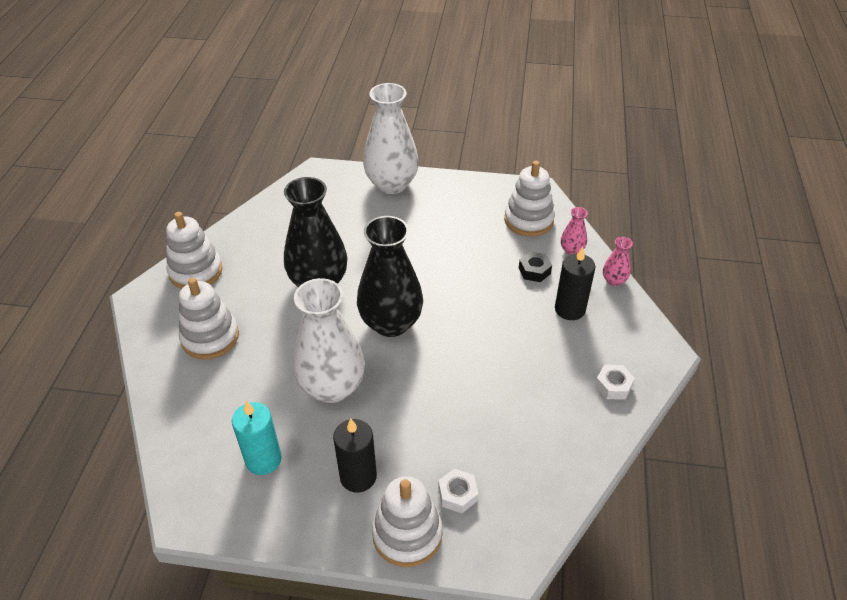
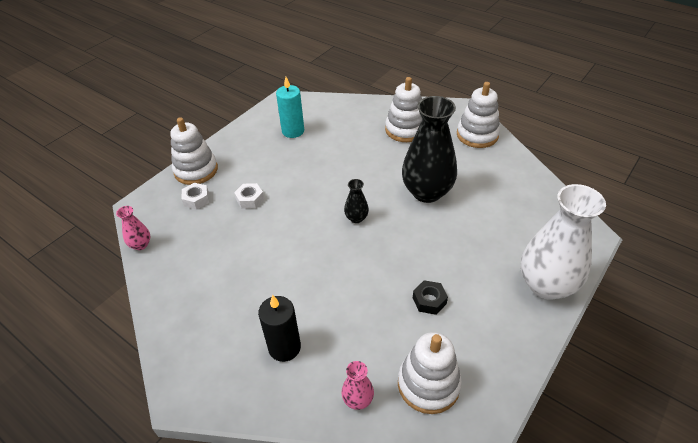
camera: 120 degrees right, 0 degrees up
white vase [293,278,365,403] -> none
black candle [333,419,377,493] -> none
black vase [357,216,423,337] -> black vase [344,179,369,223], size x0.44
black nut [519,252,552,282] -> black nut moved to [413,280,448,315]
white nut [595,365,635,400] -> white nut moved to [234,183,264,209]
pink vase [603,237,633,286] -> pink vase moved to [116,206,150,250]

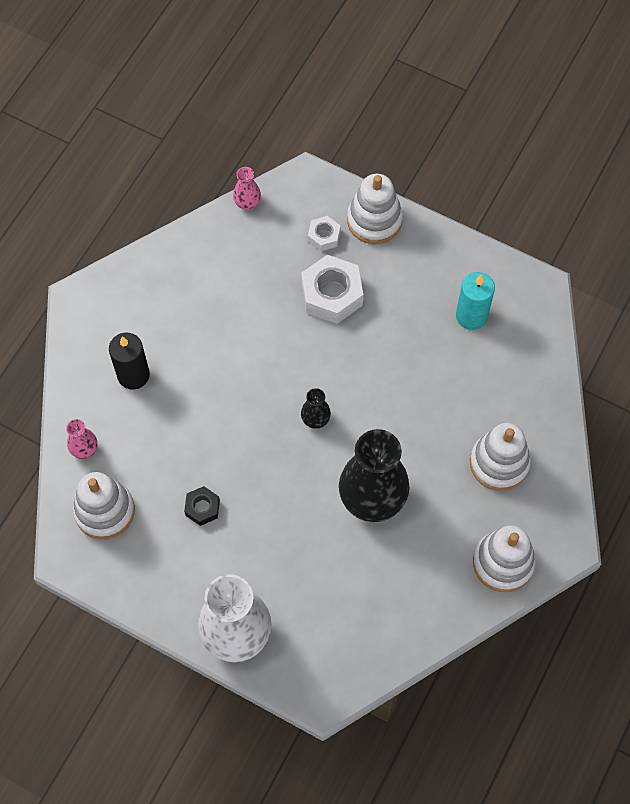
camera: 80 degrees right, 20 degrees up
white nut [234,183,264,209] -> white nut [301,255,363,324], size x1.87

